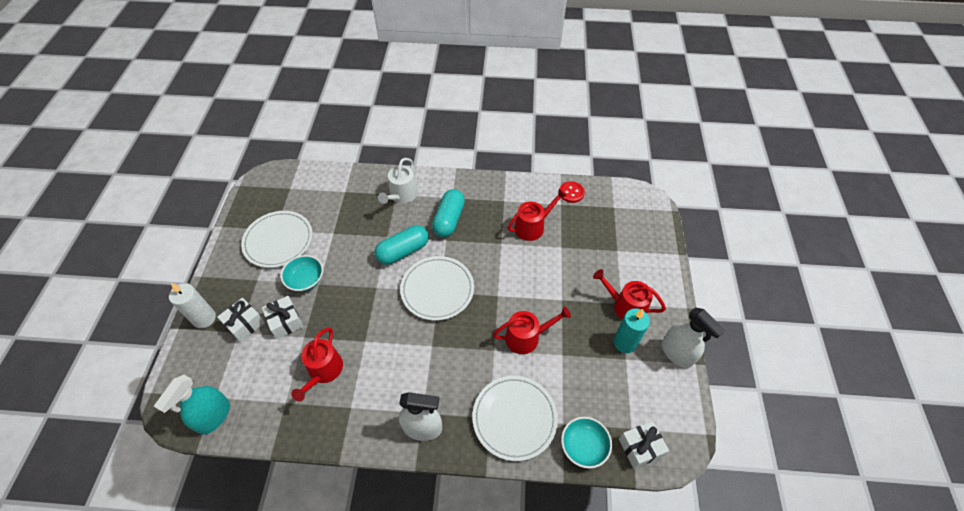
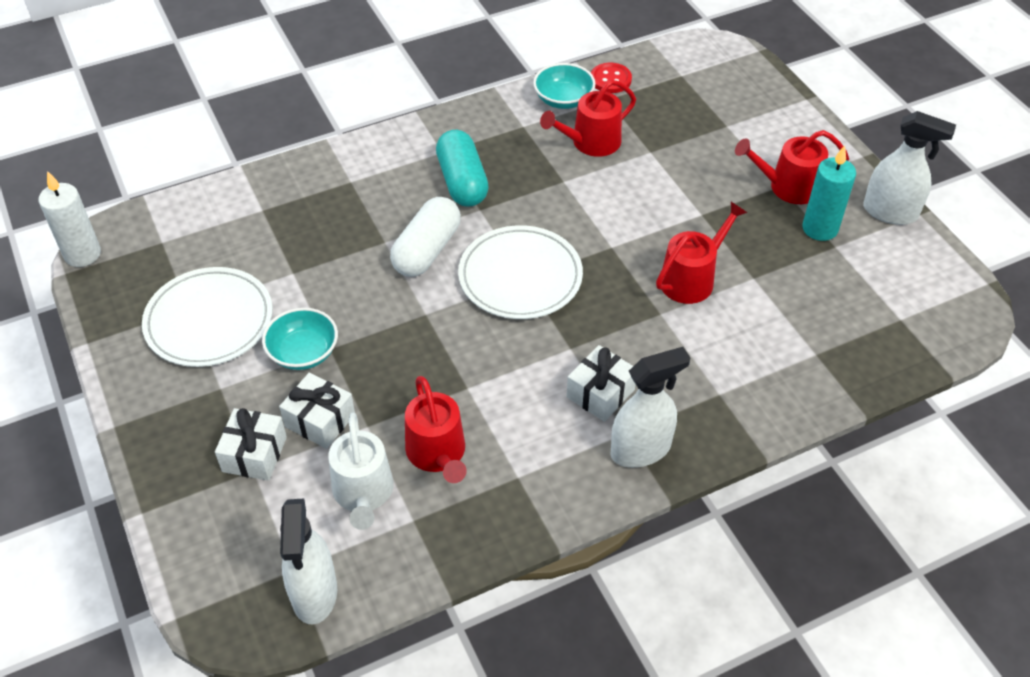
camera: 30 degrees left, 5 degrees down
turquoise spray bottle [154,375,230,435] -> white spray bottle [280,498,337,625]
white candle [169,283,216,328] -> white candle moved to [39,171,101,267]
turquoise capsule [375,225,429,265] -> white capsule [390,197,461,277]
white watering can [378,158,418,204] -> white watering can moved to [328,412,394,530]
white plate [472,376,558,461] -> none
red watering can [507,189,567,241] -> red watering can turned 150 degrees counterclockwise [540,80,636,157]
turquoise bowl [561,417,612,469] -> turquoise bowl moved to [533,63,595,109]
white gift [619,421,669,469] -> white gift moved to [567,345,636,422]

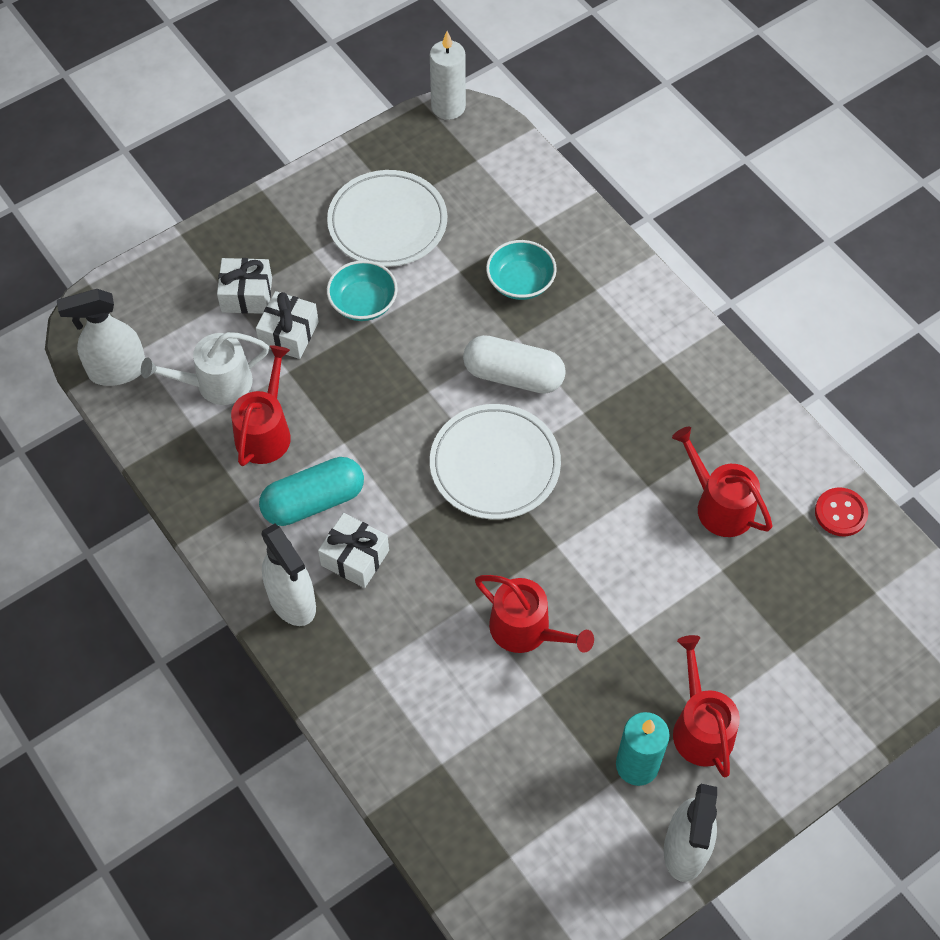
camera: 80 degrees right, 10 degrees up
red watering can [405,376,467,483] -> red watering can turned 135 degrees clockwise [231,345,291,466]
turquoise capsule [436,130,489,207] -> turquoise capsule moved to [259,457,364,526]
turquoise bowl [533,63,595,109] -> turquoise bowl moved to [486,240,557,300]

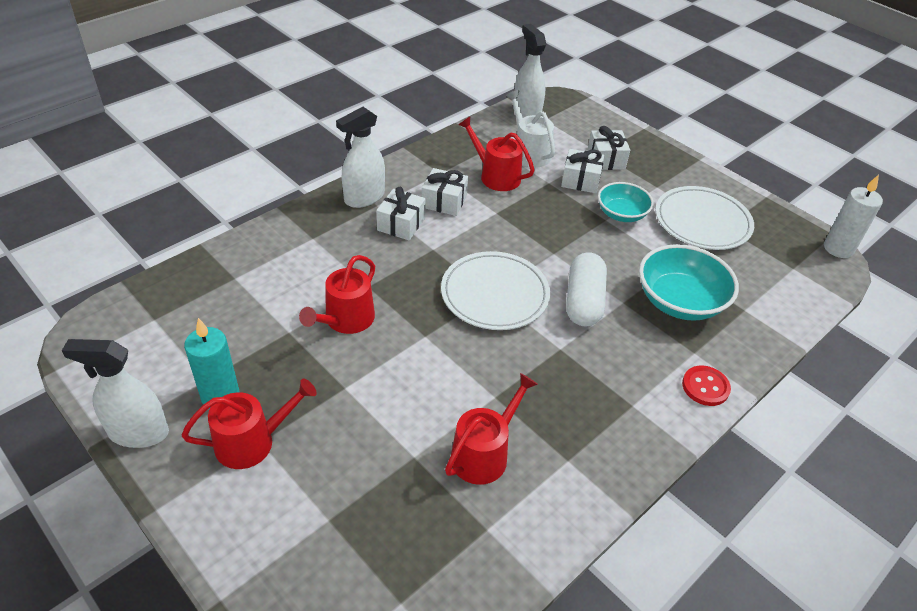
camera: 80 degrees right, 15 degrees down
red watering can [231,345,291,466] -> red watering can turned 150 degrees counterclockwise [458,117,535,191]
turquoise capsule [259,457,364,526] -> white gift [422,168,468,216]
turquoise bowl [486,240,557,300] -> turquoise bowl [639,244,739,321], size x1.57
red button [815,487,868,537] -> red button moved to [682,366,731,406]

